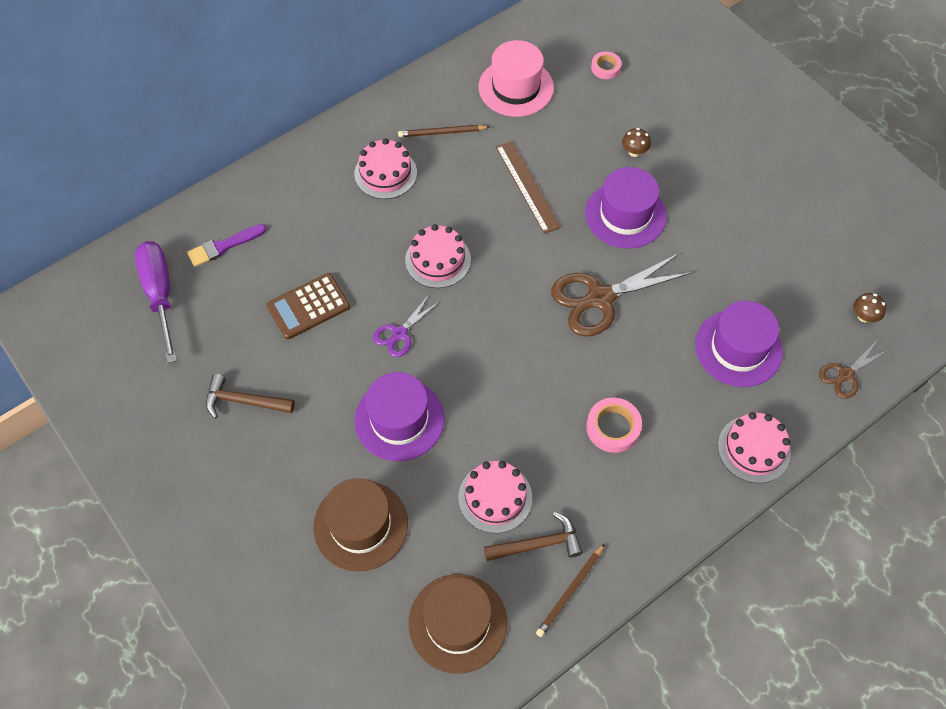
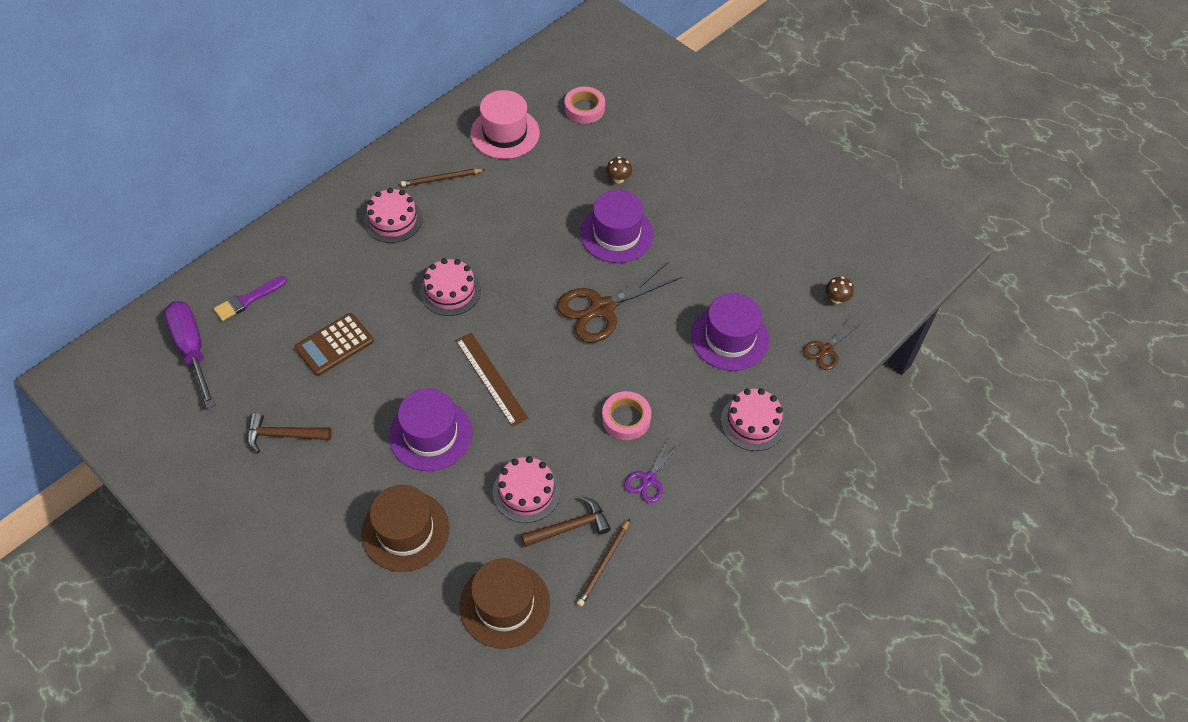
camera: 10 degrees left, 5 degrees down
purple scissors [373,295,439,357] -> purple scissors moved to [624,437,681,503]
brown ruler [496,141,561,234] -> brown ruler moved to [456,333,528,427]
pink tape [591,52,621,79] -> pink tape [564,87,605,124], size x1.51

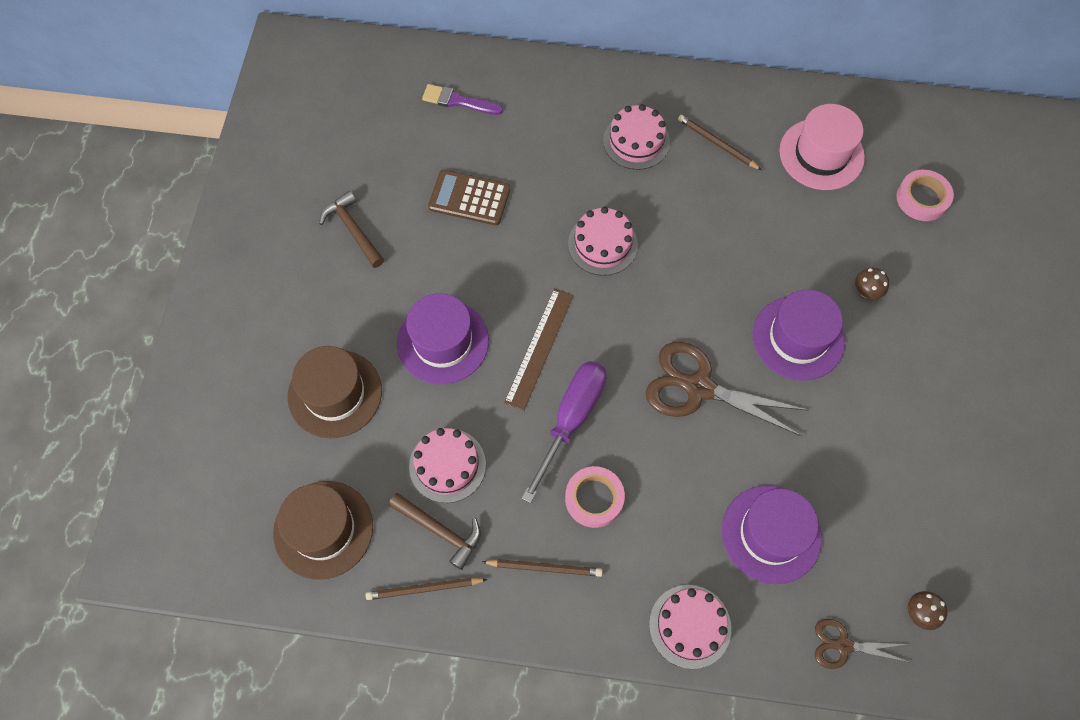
camera: 55 degrees right, 10 degrees up
purple screwdriver [164,301,216,408] -> purple screwdriver moved to [521,361,607,503]
purple scissors [624,437,681,503] -> brown pencil [482,559,603,577]

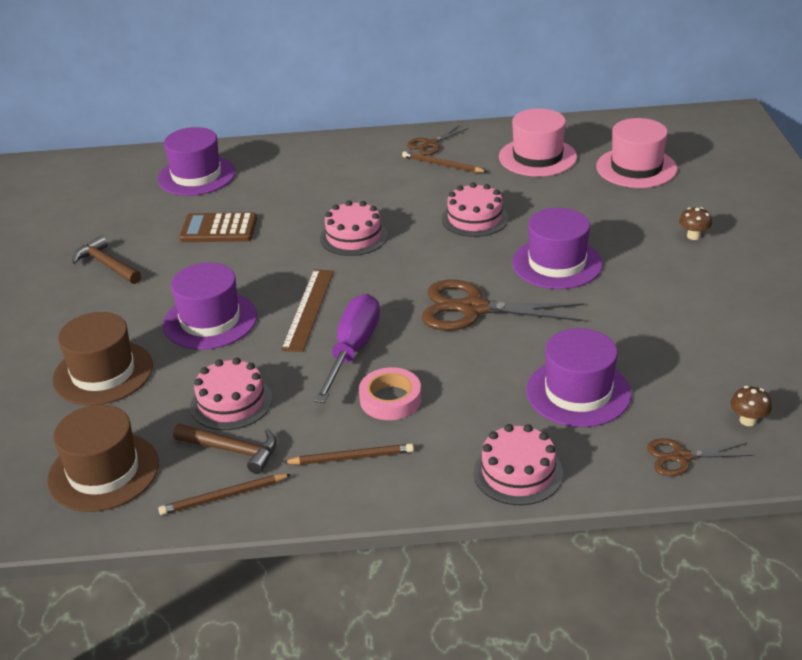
camera: 10 degrees left, 30 degrees down
purple brush [422,84,503,115] -> purple hat [157,127,236,196]
pink cake [603,104,670,170] -> pink cake moved to [442,182,508,237]
brown mushroom [855,268,889,299] -> brown mushroom moved to [679,207,712,240]
pink tape [896,170,954,221] -> pink hat [596,118,677,188]
none -> brown scissors [407,125,469,155]

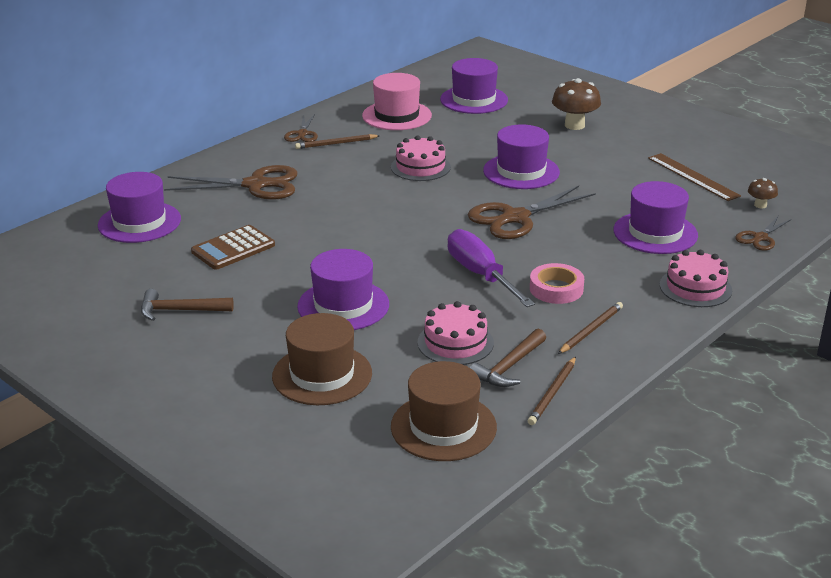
camera: 45 degrees left, 5 degrees down
brown hammer [173,424,277,474] -> brown hammer turned 150 degrees clockwise [470,328,546,387]
brown ruler [281,269,334,352] -> brown ruler moved to [648,153,741,201]
pink cake [320,200,388,256] -> none
pink hat [596,118,677,188] -> purple hat [440,58,508,114]
brown mushroom [679,207,712,240] -> brown mushroom [552,78,601,130], size x1.88
none -> brown scissors [164,165,298,200]

